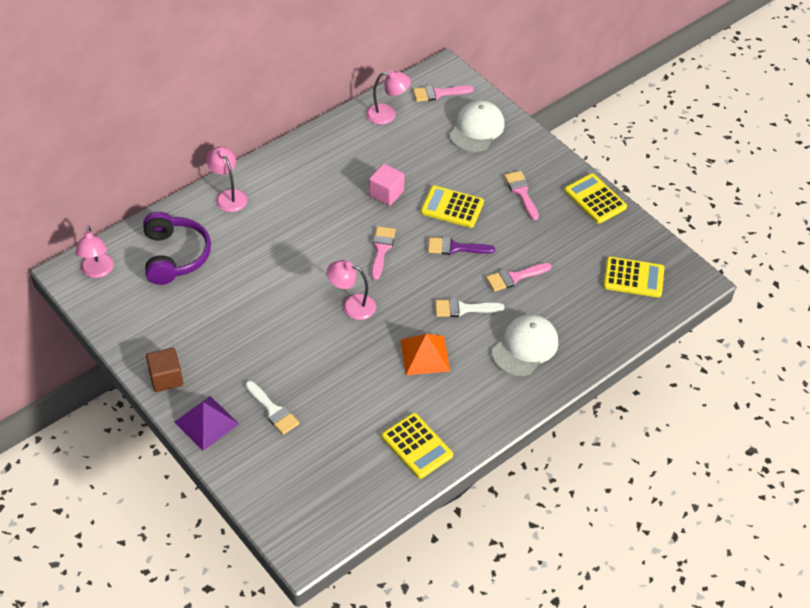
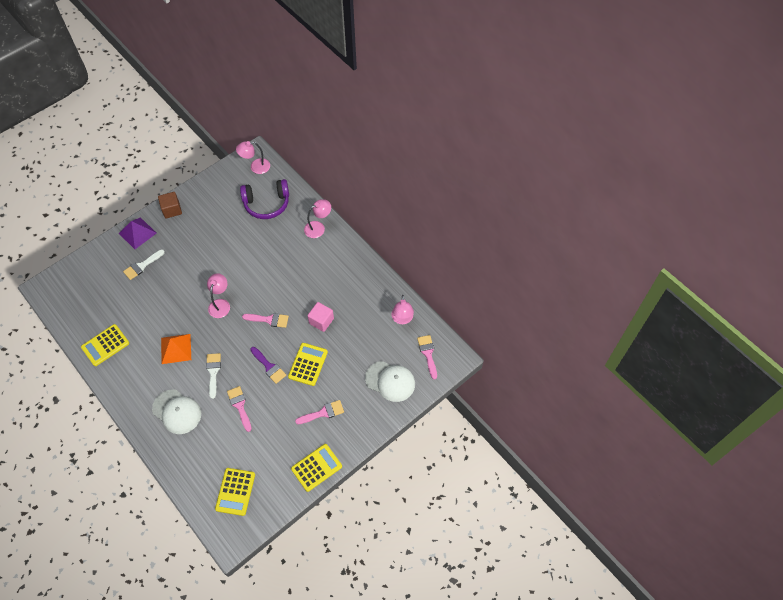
camera: 90 degrees right, 10 degrees up
purple brush [428,237,495,255] -> purple brush turned 135 degrees clockwise [250,347,286,384]

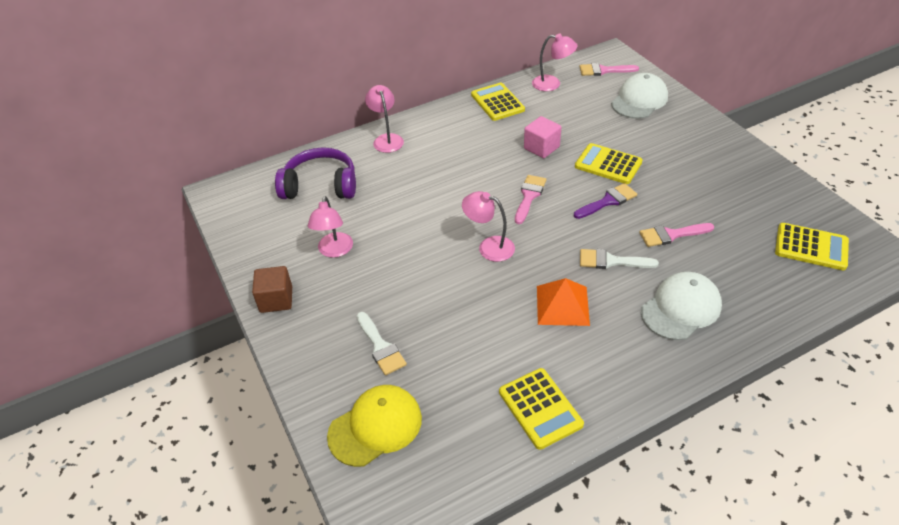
camera: 75 degrees left, 15 degrees down
purple pyramid [119,217,157,249] -> none
pink lamp [236,141,270,174] -> pink lamp moved to [308,196,353,258]
purple headphones [240,179,289,219] -> purple headphones turned 90 degrees counterclockwise [275,147,356,199]
yellow calculator [291,444,342,492] -> yellow calculator moved to [471,83,525,121]
pink brush [295,400,344,424] -> none
none -> yellow cap [327,385,422,467]

